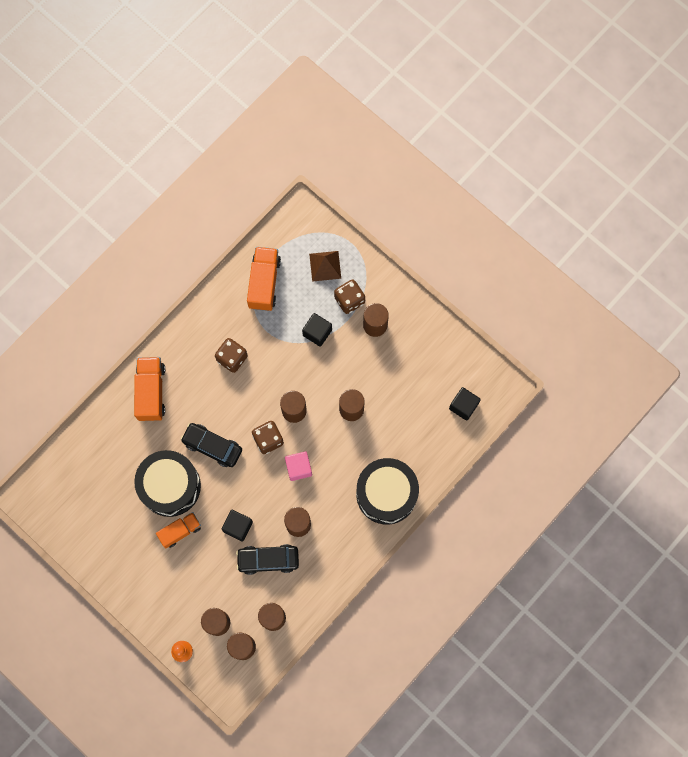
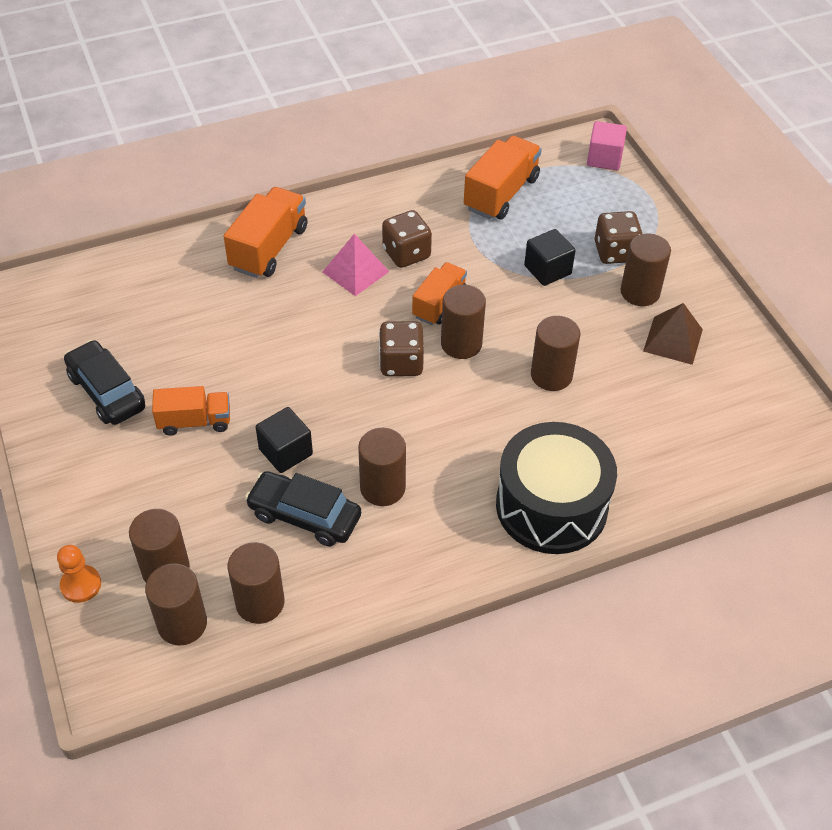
camera: 25 degrees right, 25 degrees down
black drum [134,450,201,517] -> none
black car [181,423,242,467] -> black car moved to [64,340,145,425]
pink cube [285,451,312,481] -> pink cube moved to [587,121,627,170]
brown pyramid [309,251,341,282] -> brown pyramid moved to [643,303,703,365]
black cube [449,387,481,421] -> none
none -> pink pyramid [322,234,389,296]
none -> orange truck [412,262,467,325]

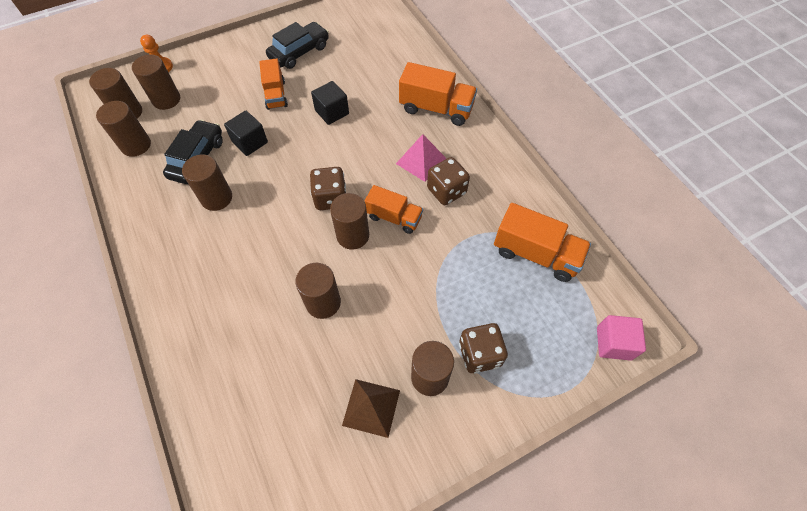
camera: 85 degrees right, 10 degrees up
black drum [496,422,617,554] -> none
black cube [524,229,576,286] -> black cube moved to [311,81,349,125]

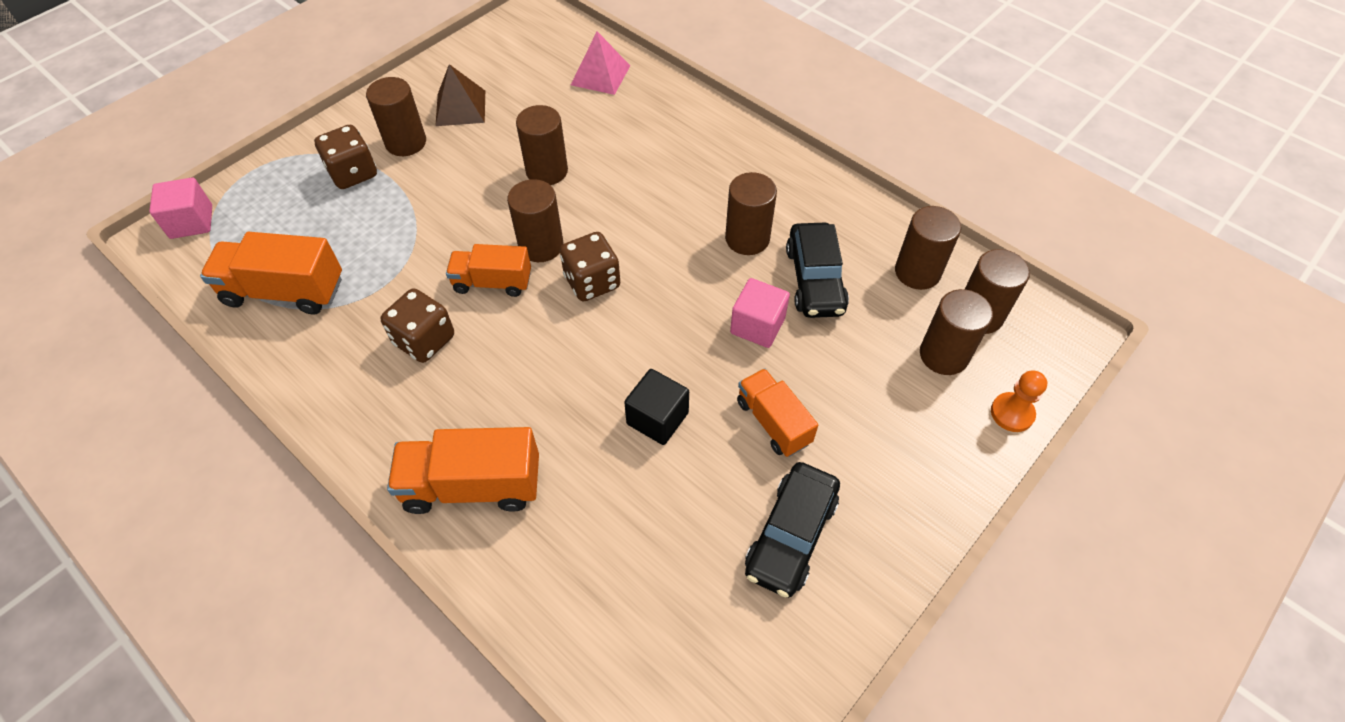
camera: 160 degrees right, 5 degrees down
black cube [224,111,268,156] -> pink cube [730,278,790,348]
pink pyramid [396,134,447,182] -> pink pyramid moved to [571,31,630,95]

